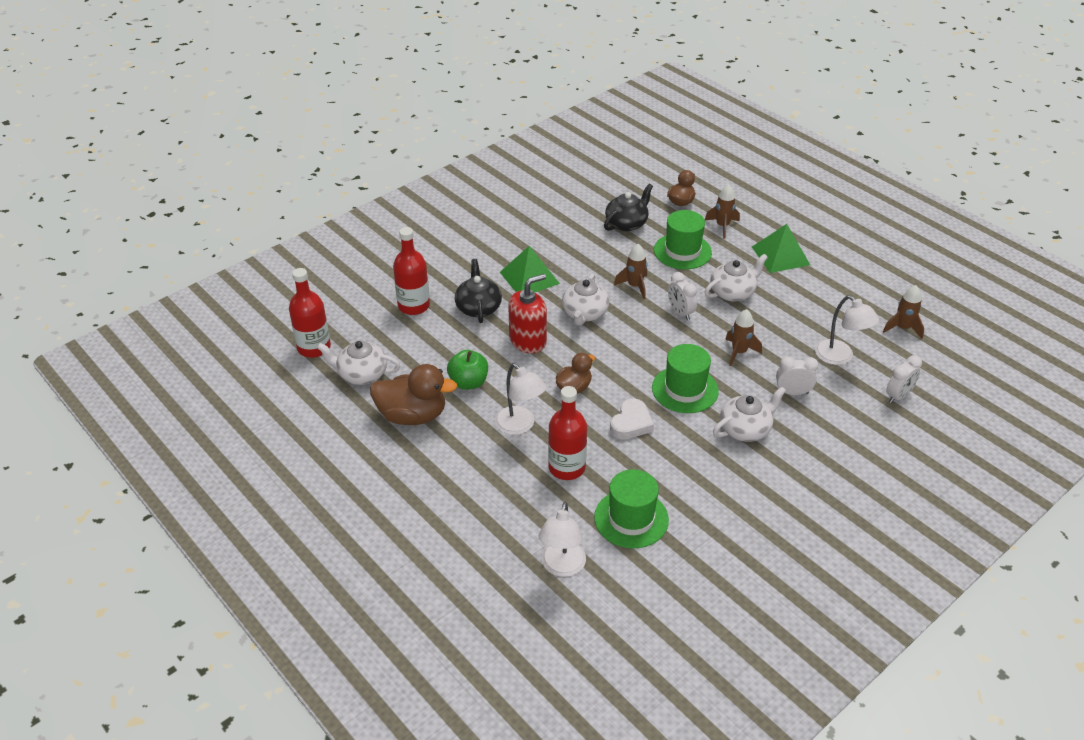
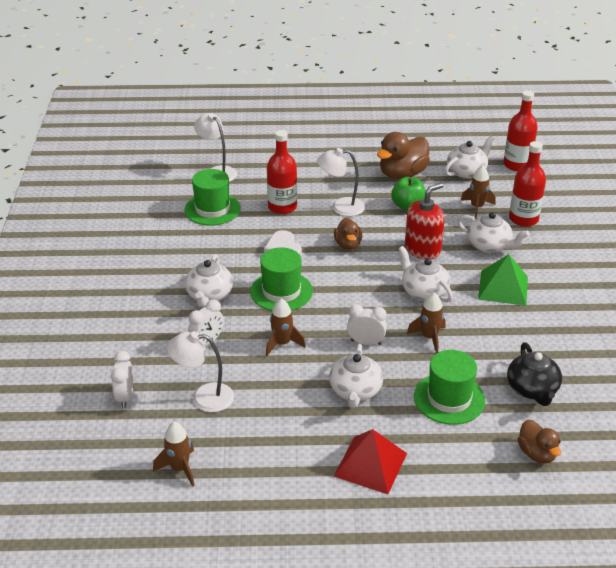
camera: 130 degrees right, 5 degrees down
black teapot [455,259,502,323] -> white teapot [457,212,529,253]
red soap dispenser [508,274,547,353] -> red soap dispenser turned 135 degrees counterclockwise [405,183,445,259]
brown rocket [705,184,740,238] -> brown rocket moved to [461,165,495,219]
green pyramid [752,224,810,273] -> red pyramid [334,429,407,494]

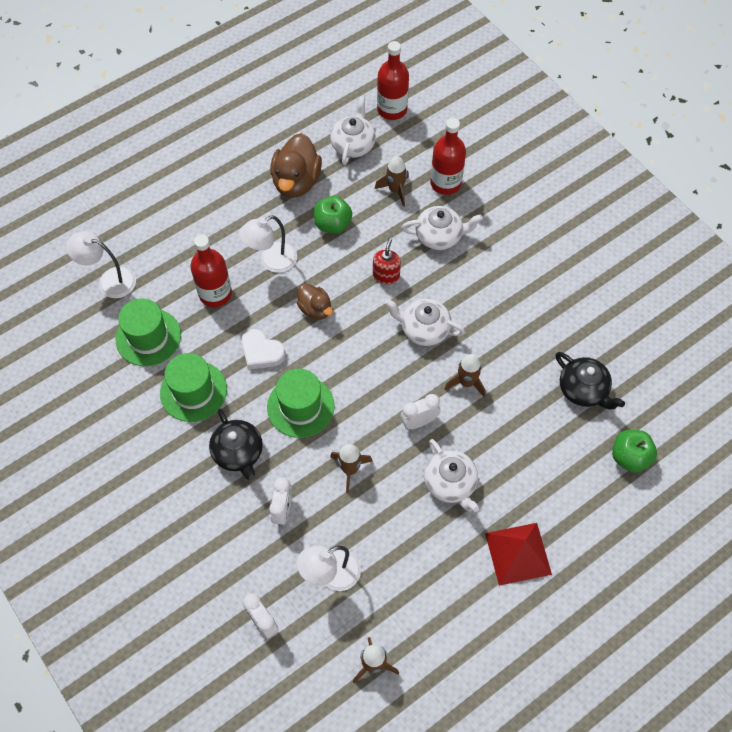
camera: 35 degrees left, 25 degrees up
white teapot [185,254,233,307] -> black teapot [209,409,263,480]
red soap dispenser [405,183,445,259] -> red soap dispenser [373,238,401,285], size x0.64
green hat [414,350,485,425] -> green hat moved to [160,353,227,422]
green pyramid [478,254,528,306] -> none
brown duck [518,420,561,464] -> green apple [612,430,657,472]

